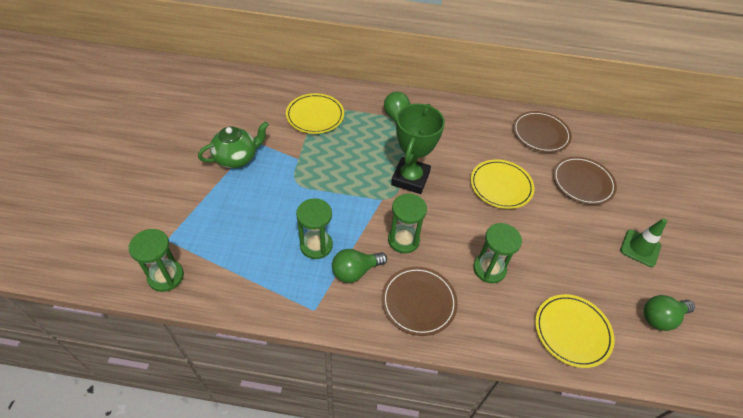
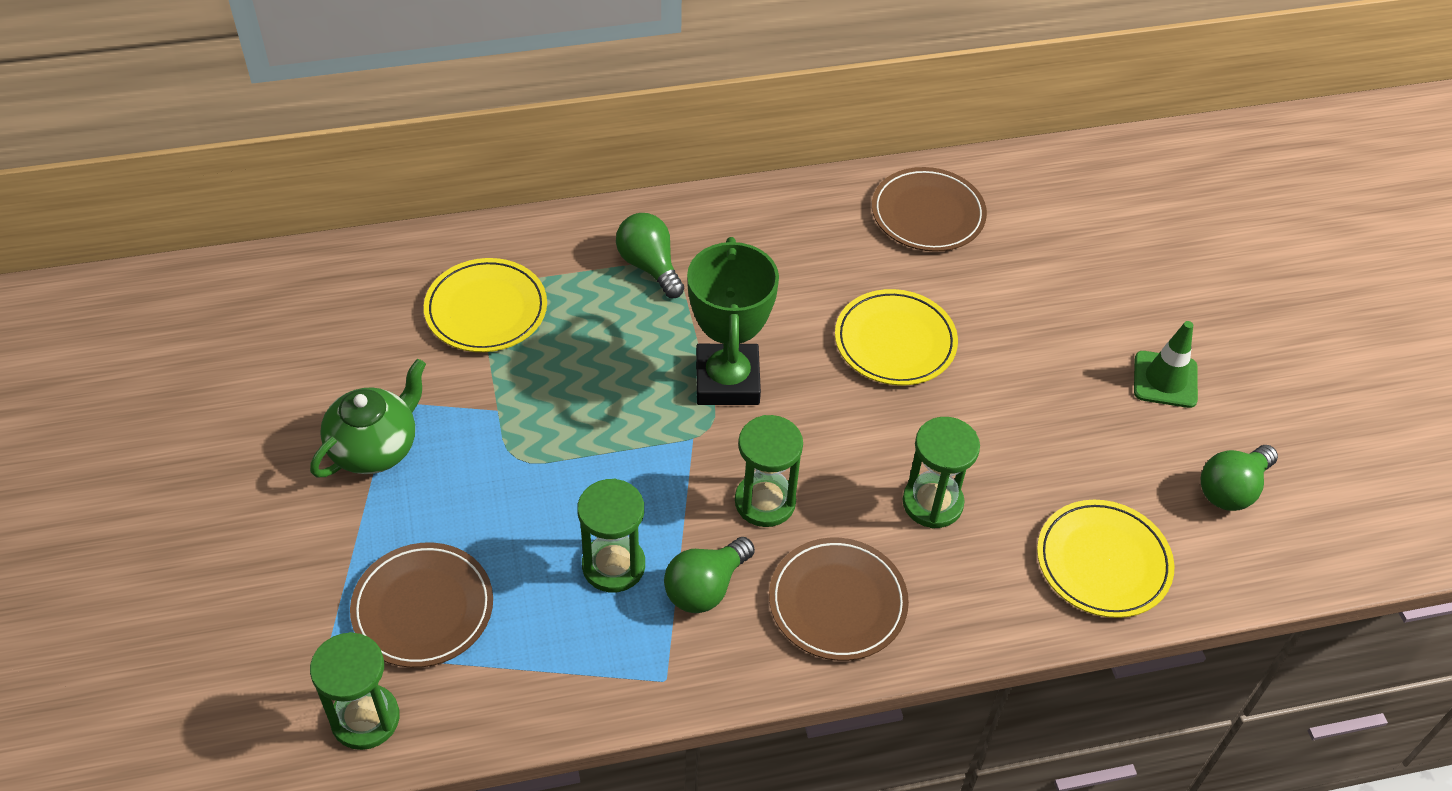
camera: 20 degrees left, 0 degrees up
brown plate [553,156,617,205] -> brown plate moved to [350,543,493,668]

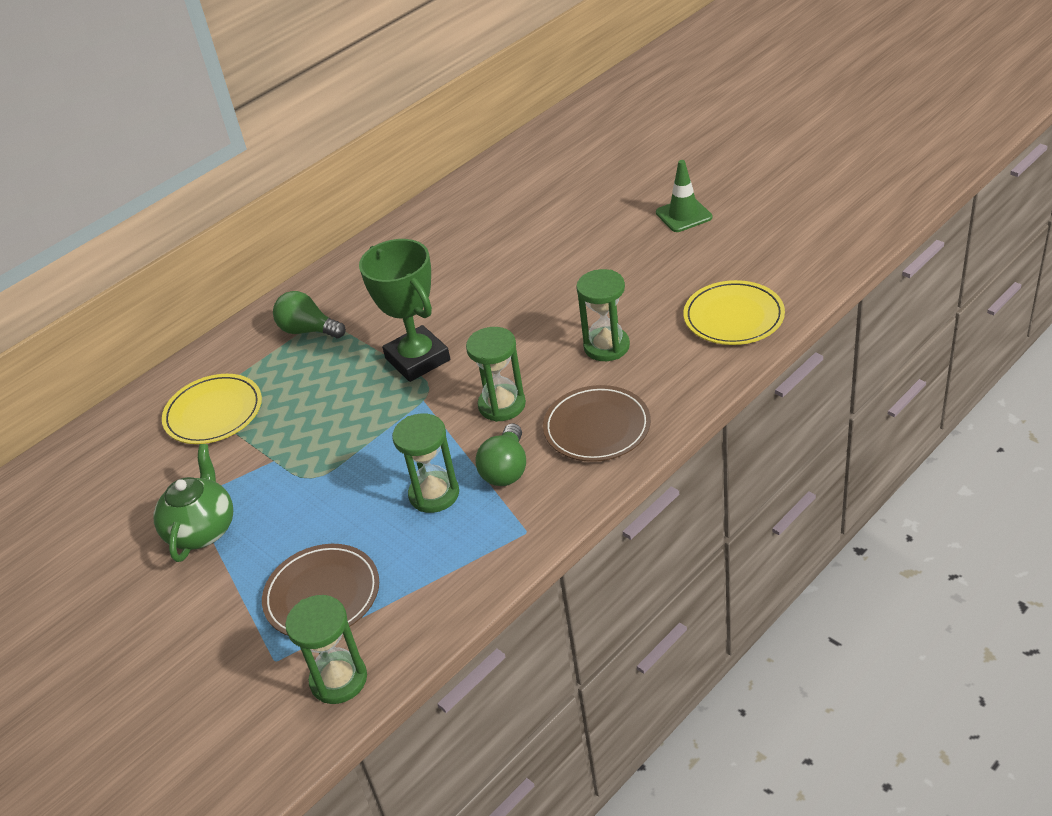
camera: 25 degrees left, 10 degrees down
yellow plate [835,289,958,386] -> none
brown plate [872,167,987,252] -> none
green light bulb [1200,445,1278,511] -> none

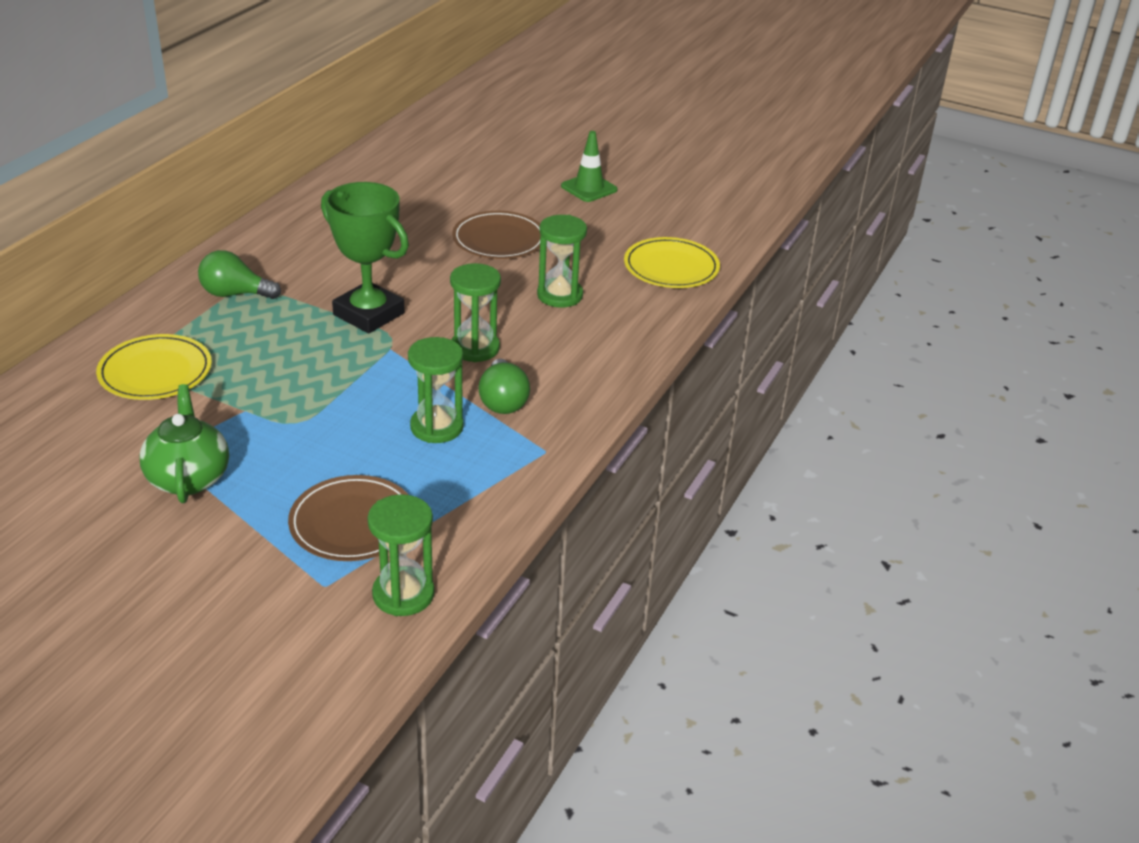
camera: 25 degrees left, 5 degrees down
brown plate [543,385,651,462] -> brown plate moved to [452,211,540,259]

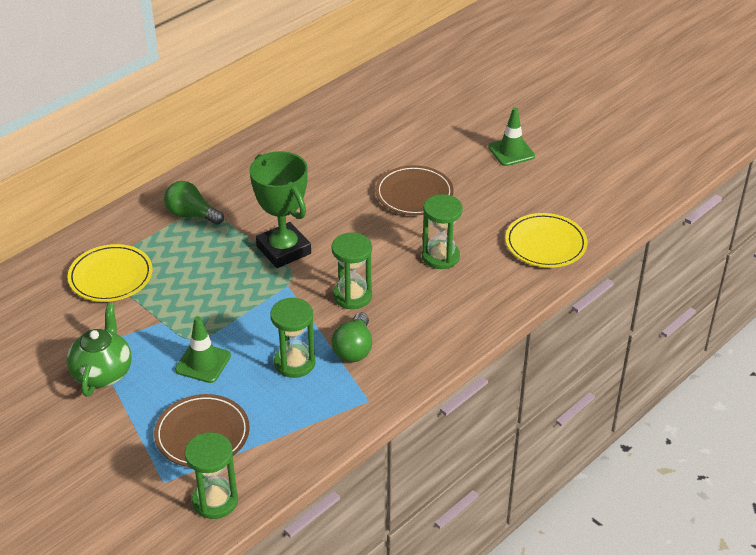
camera: 20 degrees right, 5 degrees up
none -> green traffic cone [175,316,231,383]

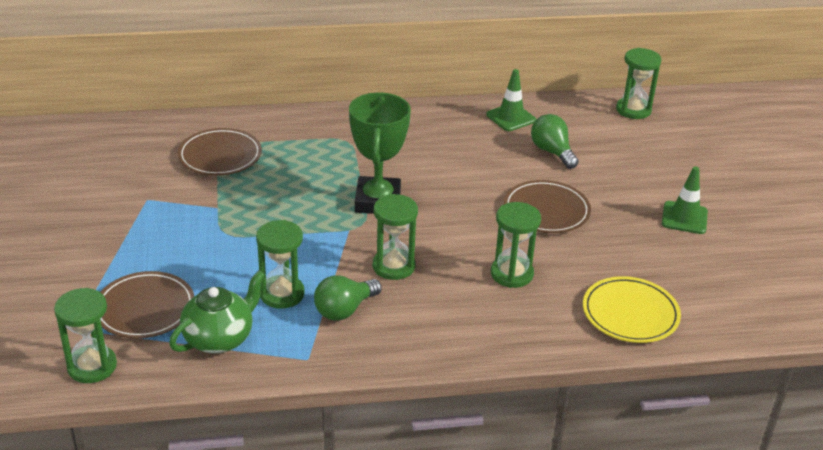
camera: 35 degrees right, 5 degrees down
yellow plate [67,244,153,302] -> brown plate [178,128,262,176]
green teapot [67,303,132,396] -> green teapot moved to [169,270,265,353]
green light bulb [164,181,224,225] -> green light bulb moved to [531,114,579,169]
green traffic cone [175,316,231,383] -> green traffic cone moved to [486,69,536,131]
none -> green hourglass [616,48,662,119]

